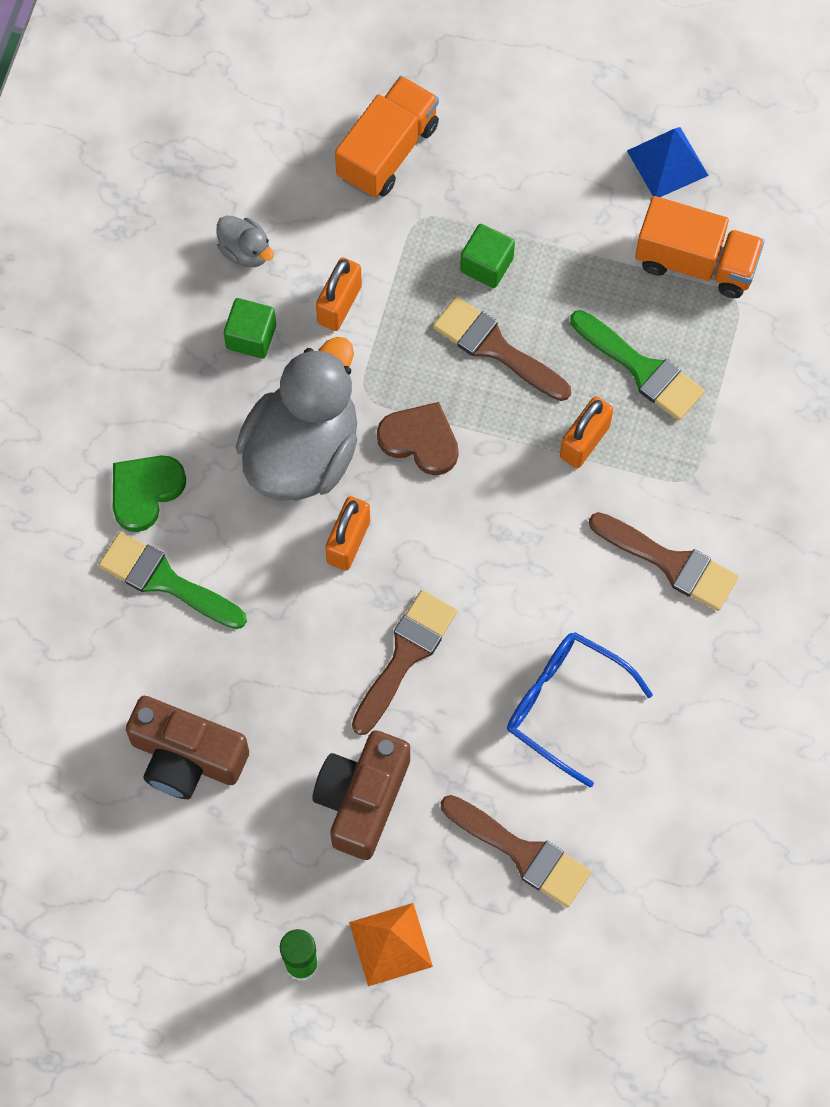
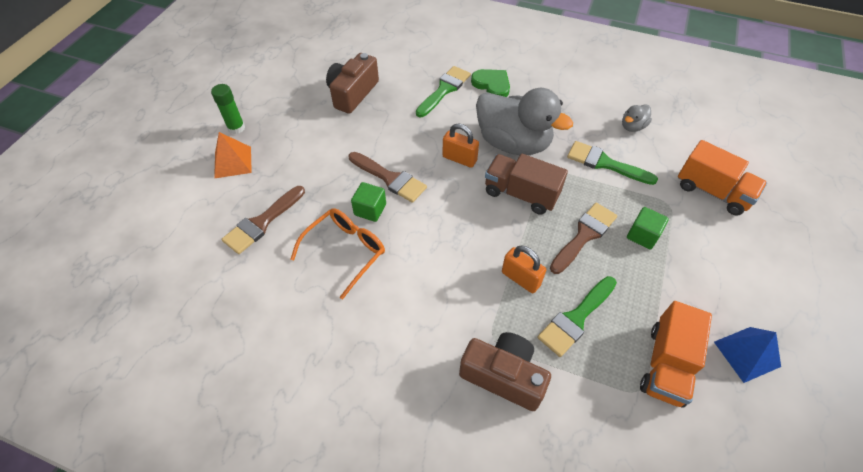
camera: 95 degrees right, 15 degrees down
green cube [224,298,276,359] -> green cube moved to [351,182,386,222]
brown camera [312,730,410,860] -> brown camera moved to [459,332,551,411]
orange padlock [316,257,362,331] -> green brush [567,141,658,185]
brown heart [377,402,459,475] -> brown truck [485,154,568,215]
blue glasses [507,632,653,787] -> orange glasses [291,208,385,299]
brown brush [589,512,739,611] -> none

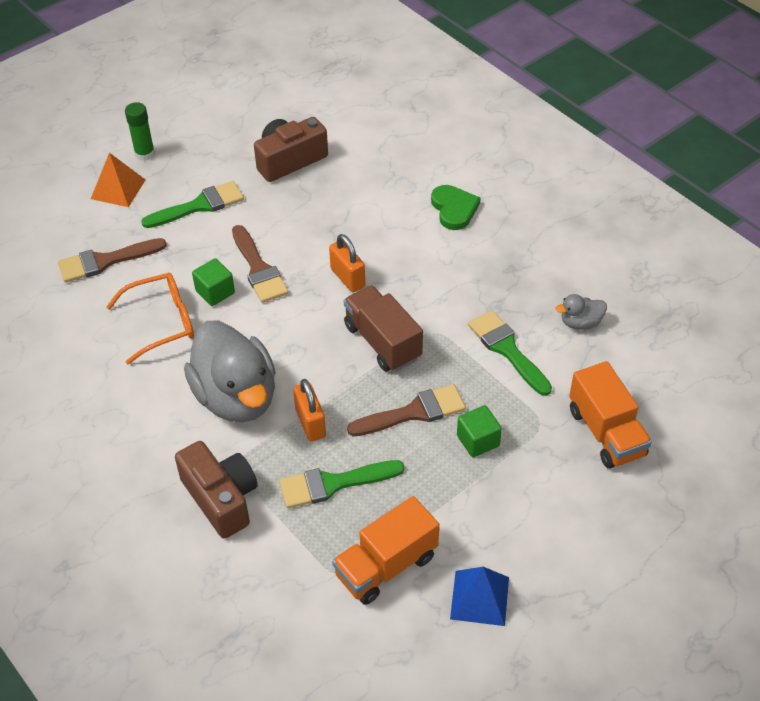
camera: 30 degrees right, 5 degrees down
green brush [416,66,471,117] -> green brush moved to [141,181,244,228]
grey duck [476,88,573,155] -> grey duck moved to [184,321,276,422]

